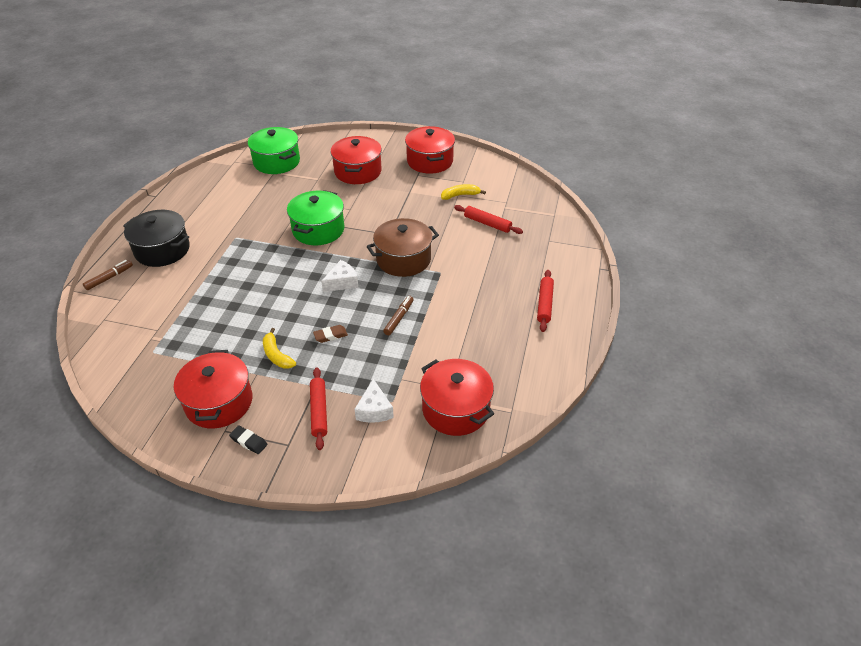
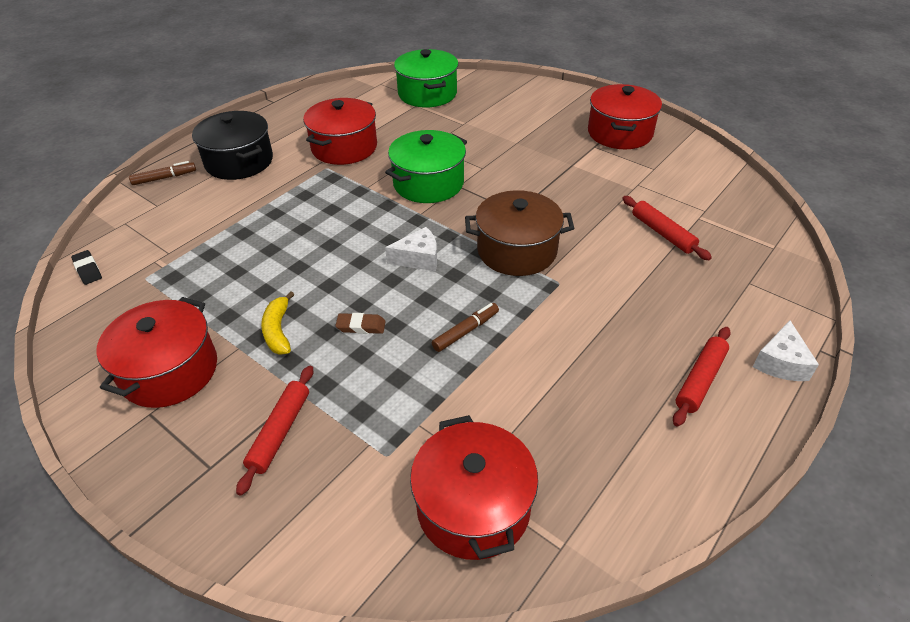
camera: 25 degrees right, 0 degrees up
black eraser [229,425,268,454] -> black eraser moved to [71,250,102,285]
red pot [330,136,382,184] -> red pot moved to [303,98,377,165]
white cheese [355,379,394,423] -> white cheese moved to [753,321,819,381]
yellow banana [441,184,486,200] -> none

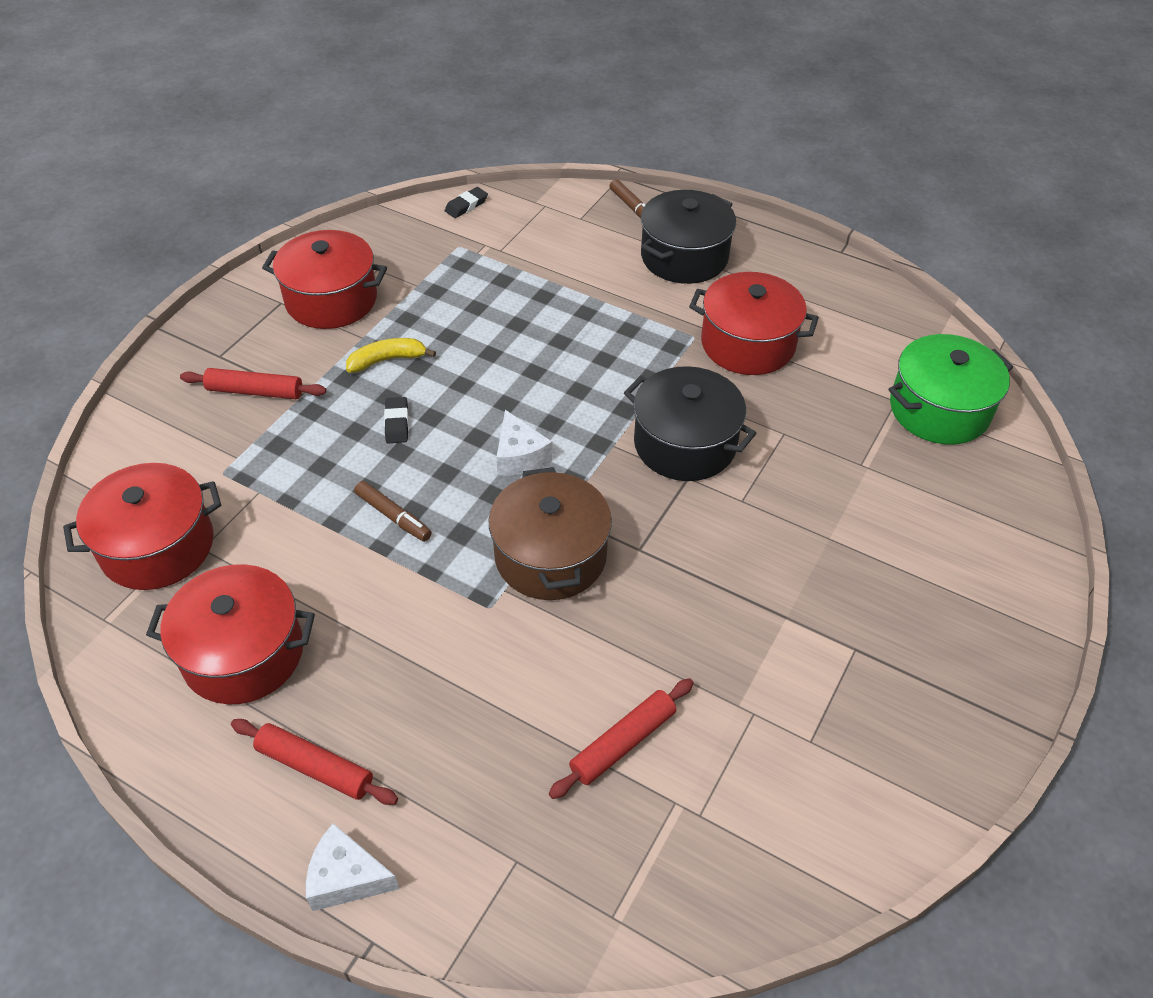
camera: 80 degrees right, 5 degrees up
brown eraser [335,313,386,334] -> black eraser [384,397,409,444]
green pot [385,130,467,203] -> black pot [624,366,756,481]
red pot [588,84,662,149] -> red pot moved to [146,564,315,705]

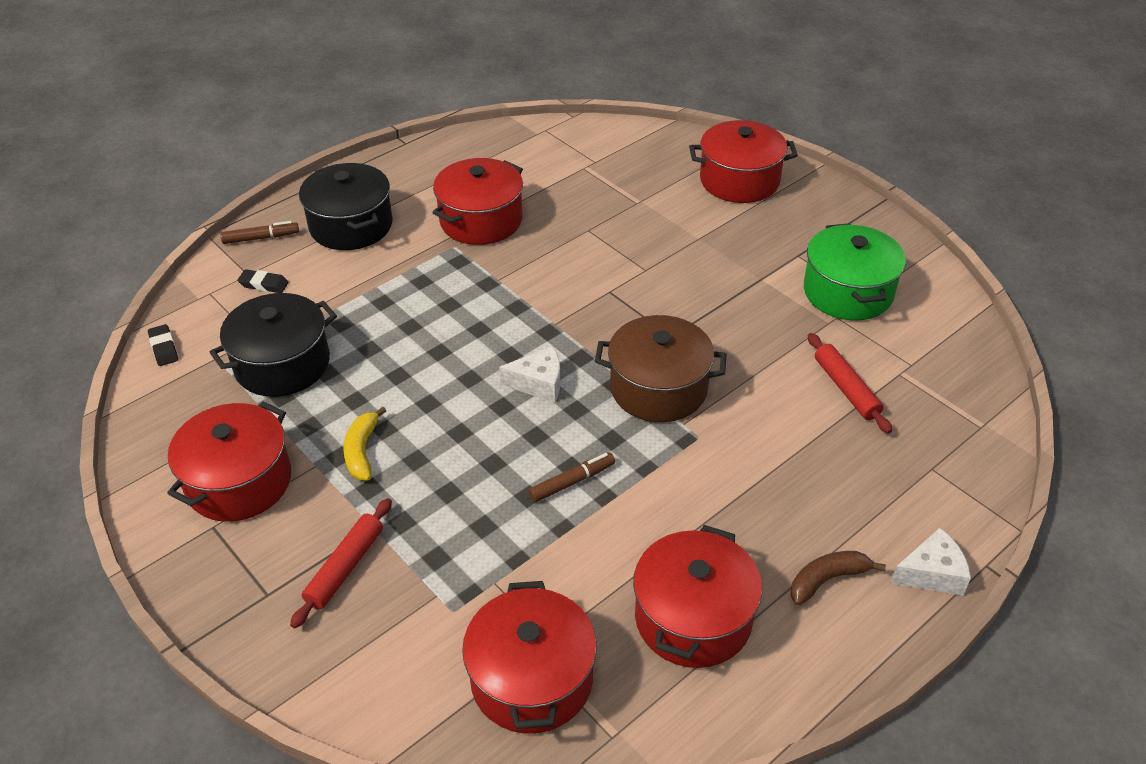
camera: 70 degrees left, 5 degrees down
red rolling pin [231,719,398,805] -> brown banana [791,551,886,606]
white cheese [306,823,399,911] -> white cheese turned 135 degrees counterclockwise [890,528,971,596]
black eraser [384,397,409,444] -> black eraser moved to [237,269,289,293]
black pot [624,366,756,481] -> black pot moved to [209,293,337,397]
green pot [888,334,1013,445] -> green pot moved to [804,223,906,320]
none -> red pot [689,120,798,203]

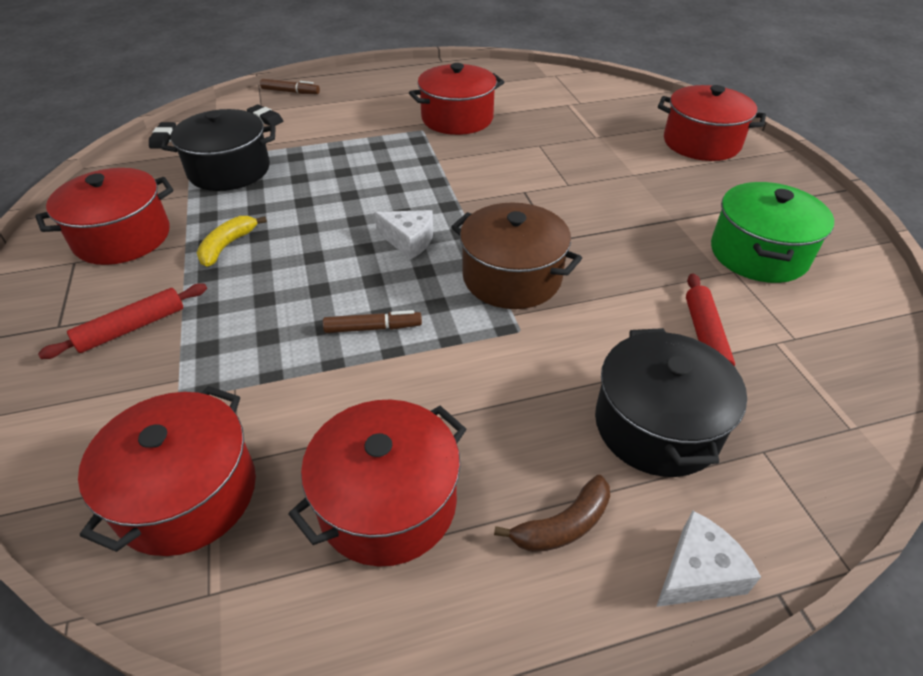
camera: 25 degrees right, 0 degrees up
black pot [299,163,393,250] -> black pot moved to [595,328,747,477]
brown banana [791,551,886,606] -> brown banana turned 150 degrees clockwise [494,475,610,552]
white cheese [890,528,971,596] -> white cheese turned 45 degrees counterclockwise [656,511,761,607]

